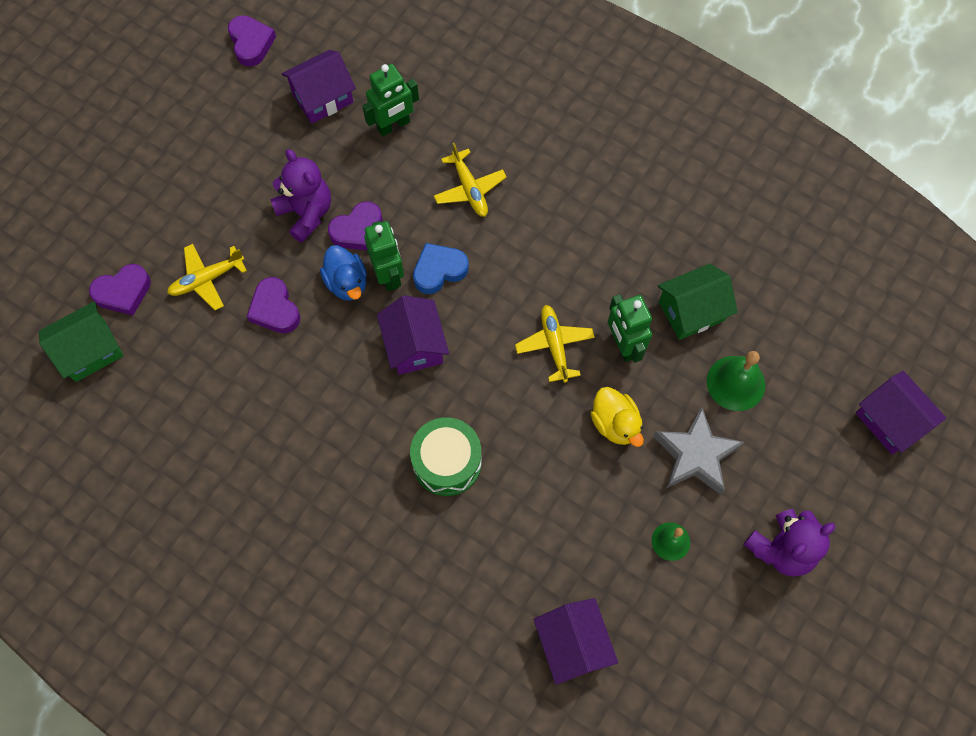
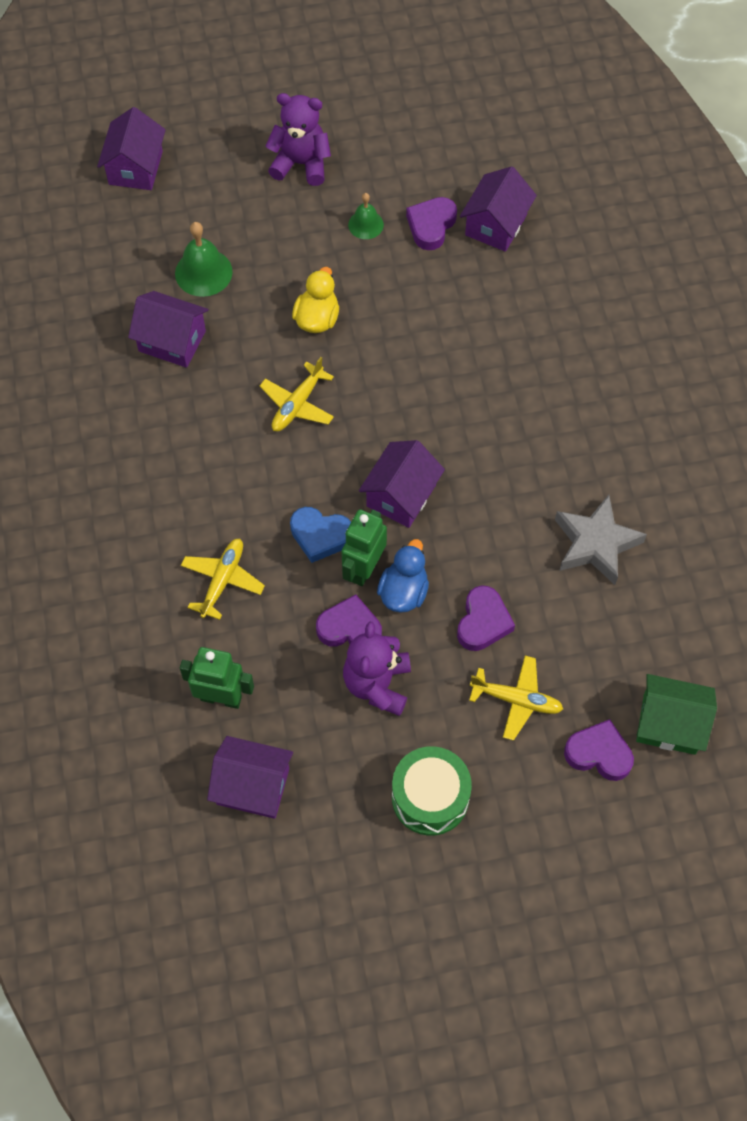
camera: 135 degrees left, 5 degrees down
purple heart [228,15,276,67] -> purple heart moved to [406,197,457,250]
green drum [410,417,482,496] -> green drum moved to [392,746,472,836]
green robot [608,294,652,363] -> none
grey star [653,407,744,495] -> grey star moved to [555,495,647,585]
green house [657,264,738,340] -> purple house [128,291,209,368]

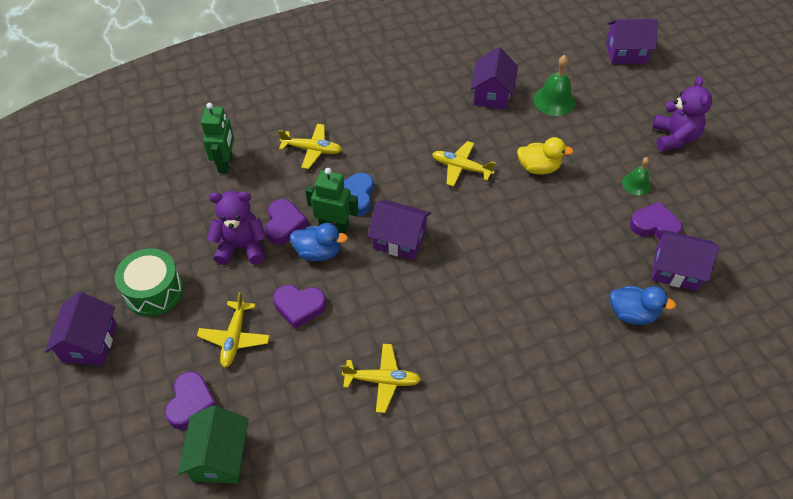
camera: 80 degrees right, 10 degrees down
purple house [207,736,293,819] -> purple house moved to [45,292,117,365]
grey star [555,495,647,585] -> yellow plane [341,344,421,413]
none -> blue duck [610,286,676,325]

